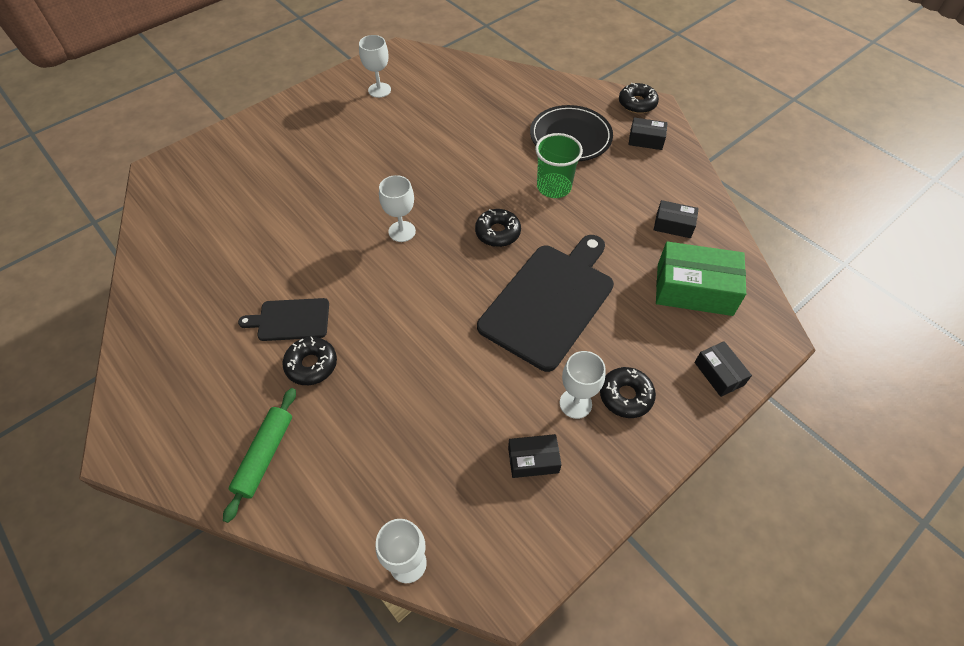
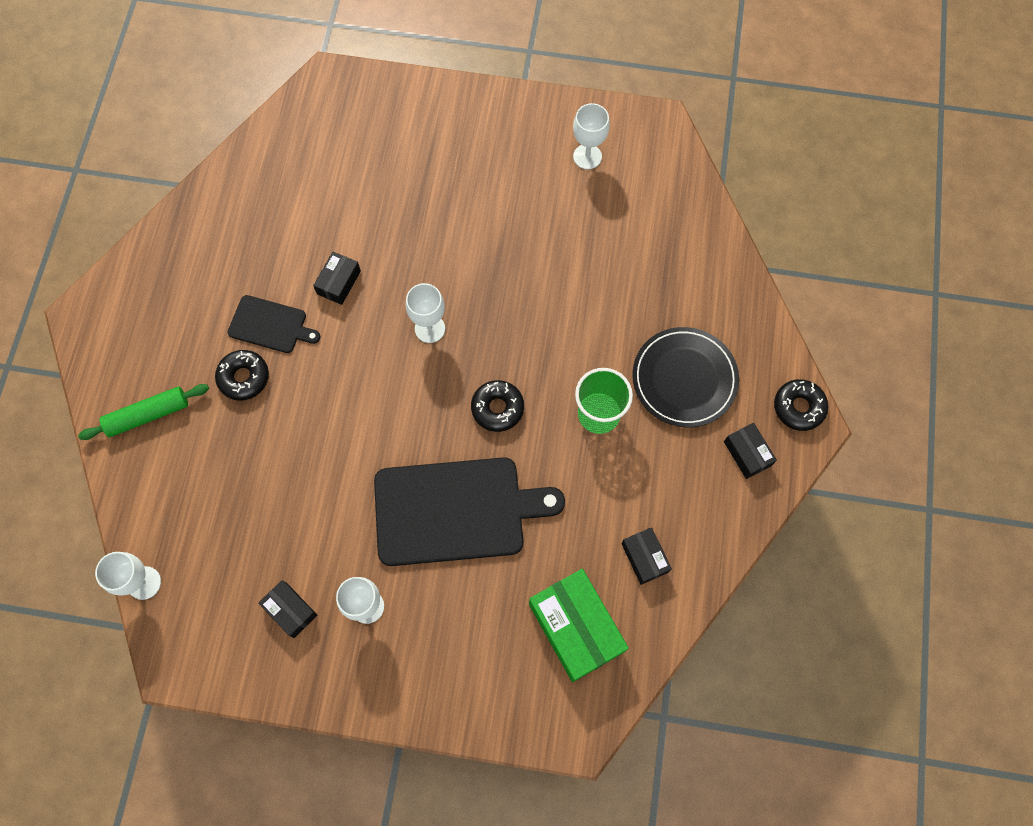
camera: 50 degrees right, 15 degrees up
black cutting board [238,298,329,341] -> black cutting board turned 150 degrees clockwise [228,295,320,353]
black donut [600,367,656,418] -> none
black box [694,341,752,397] -> black box moved to [313,252,361,305]

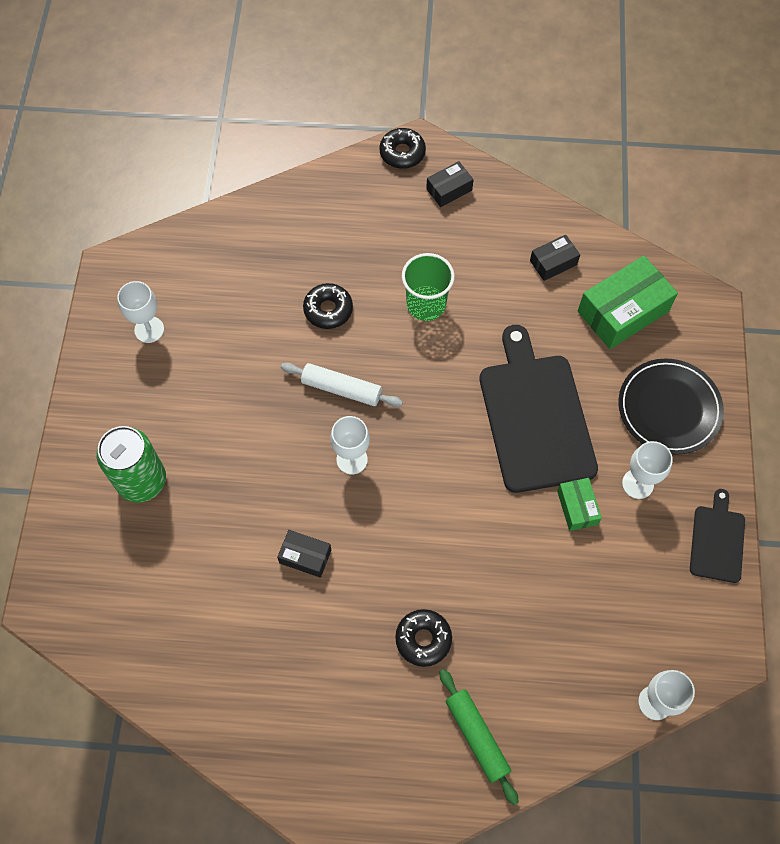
camera: 95 degrees left, 5 degrees down
black cutting board [228,295,320,353] -> black cutting board moved to [690,489,745,583]
black box [258,580,317,638] -> none
black donut [471,380,524,432] -> black donut moved to [303,283,353,329]
black plate [632,327,739,427] -> black plate moved to [618,358,724,455]
none -> green can [97,426,166,503]
none -> white rolling pin [281,363,403,407]
none -> green box [557,478,602,531]

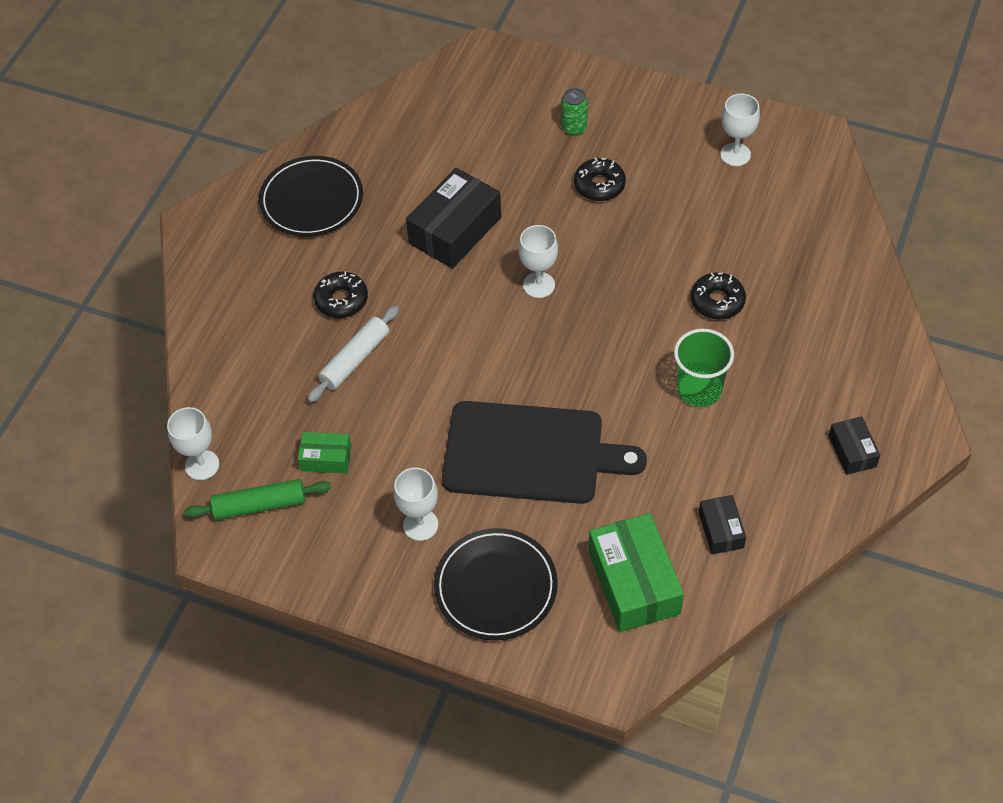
camera: 110 degrees right, 10 degrees down
green can [97,426,166,503] -> green can [562,88,588,136], size x0.53
black box [277,530,331,578] -> black box [406,168,501,269], size x1.89
white rolling pin [281,363,403,407] -> white rolling pin moved to [307,305,399,402]
black donut [379,128,426,169] -> black donut moved to [574,158,626,201]
green rolling pin [440,669,519,805] -> green rolling pin moved to [184,479,331,520]
green box [557,478,602,531] -> green box moved to [298,432,352,473]
black cutting board [690,489,745,583] -> none
none -> black plate [259,156,363,237]

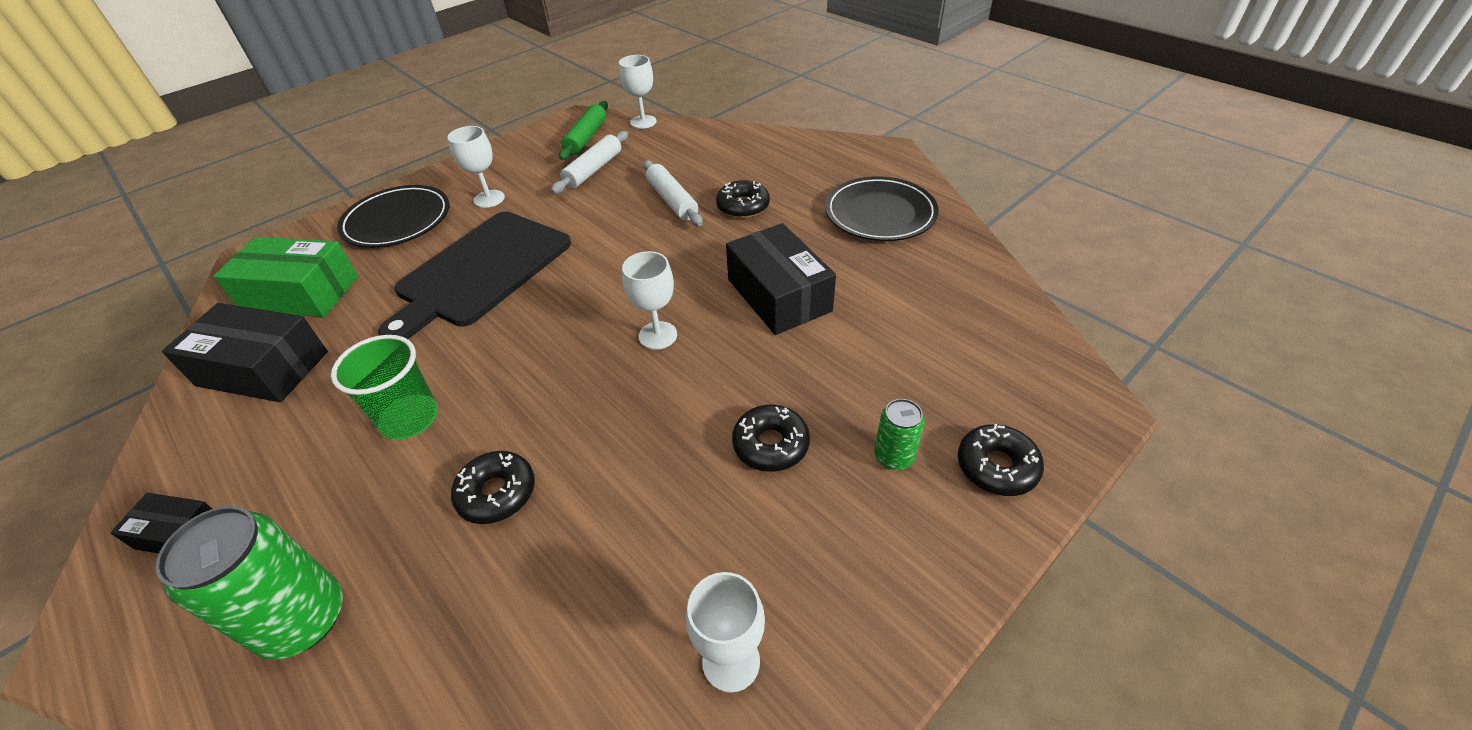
camera: 115 degrees right, 10 degrees down
green box [298,432,352,473] -> white rolling pin [551,131,628,194]
black box [699,495,746,554] -> black box [162,303,328,402], size x1.89
none -> green can [155,506,343,660]
none -> black donut [958,424,1044,496]

